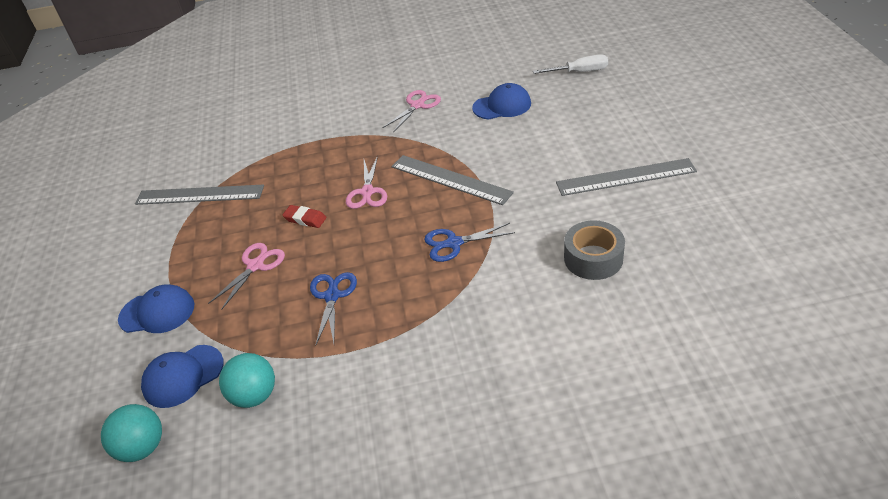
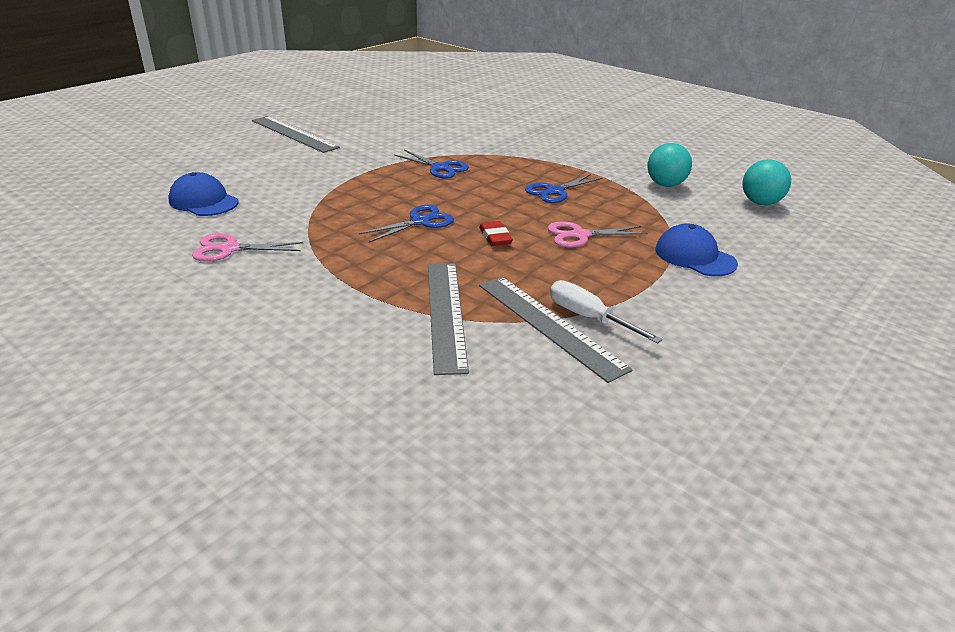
camera: 135 degrees left, 10 degrees down
blue cap [141,345,224,408] -> none
pink scissors [346,156,387,209] -> blue scissors [359,205,454,243]
grey ruler [391,155,514,205] -> grey ruler moved to [428,263,469,375]
white screwdriver [533,54,608,74] -> white screwdriver moved to [550,280,663,344]
grey tape [564,220,625,280] -> none

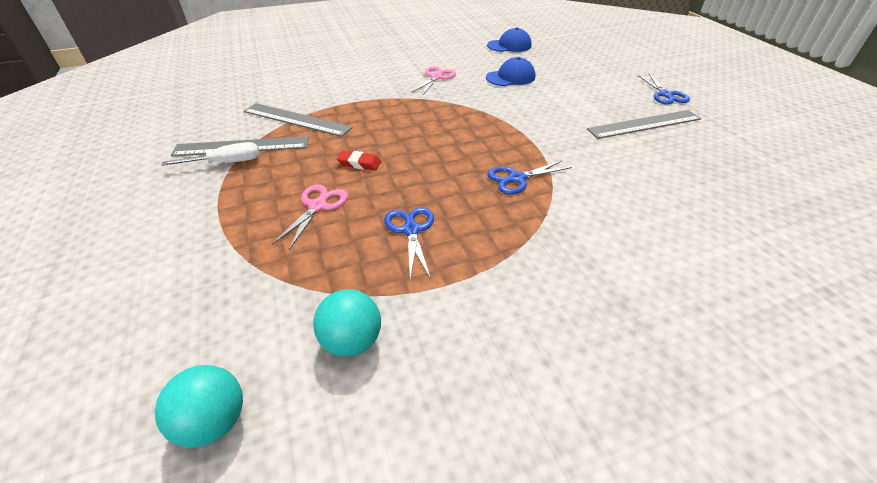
camera: 120 degrees right, 10 degrees up
blue scissors [359,205,454,243] -> blue scissors moved to [638,74,690,105]
blue cap [655,223,738,276] -> blue cap moved to [487,28,531,52]

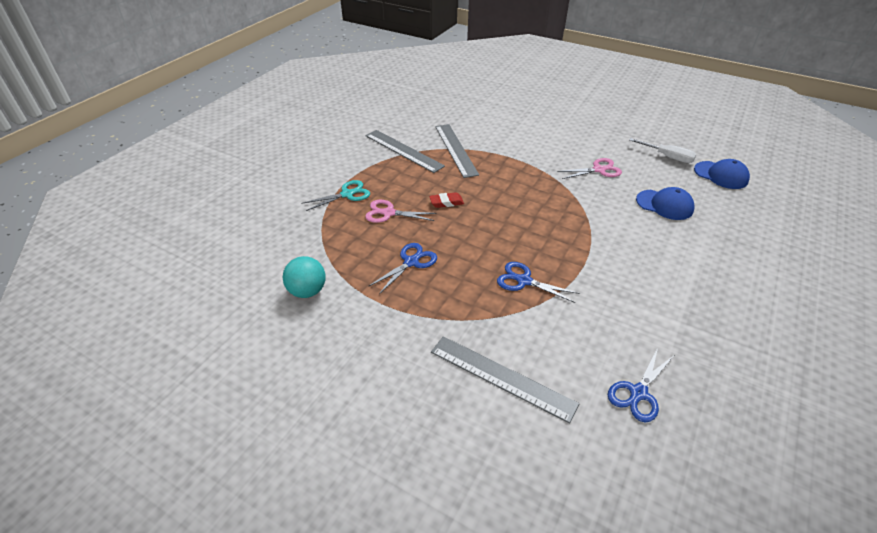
camera: 50 degrees right, 0 degrees up
turquoise ball [155,365,243,448] -> none
white screwdriver [162,142,260,166] -> white screwdriver moved to [629,138,696,163]
pink scissors [272,184,348,250] -> pink scissors turned 150 degrees counterclockwise [365,200,437,223]
red eraser [337,150,381,170] -> red eraser turned 75 degrees counterclockwise [429,192,464,208]
grey ruler [587,110,701,139] -> grey ruler moved to [431,336,579,424]
blue scissors [638,74,690,105] -> blue scissors moved to [608,348,673,422]
none -> turquoise scissors [301,180,370,211]

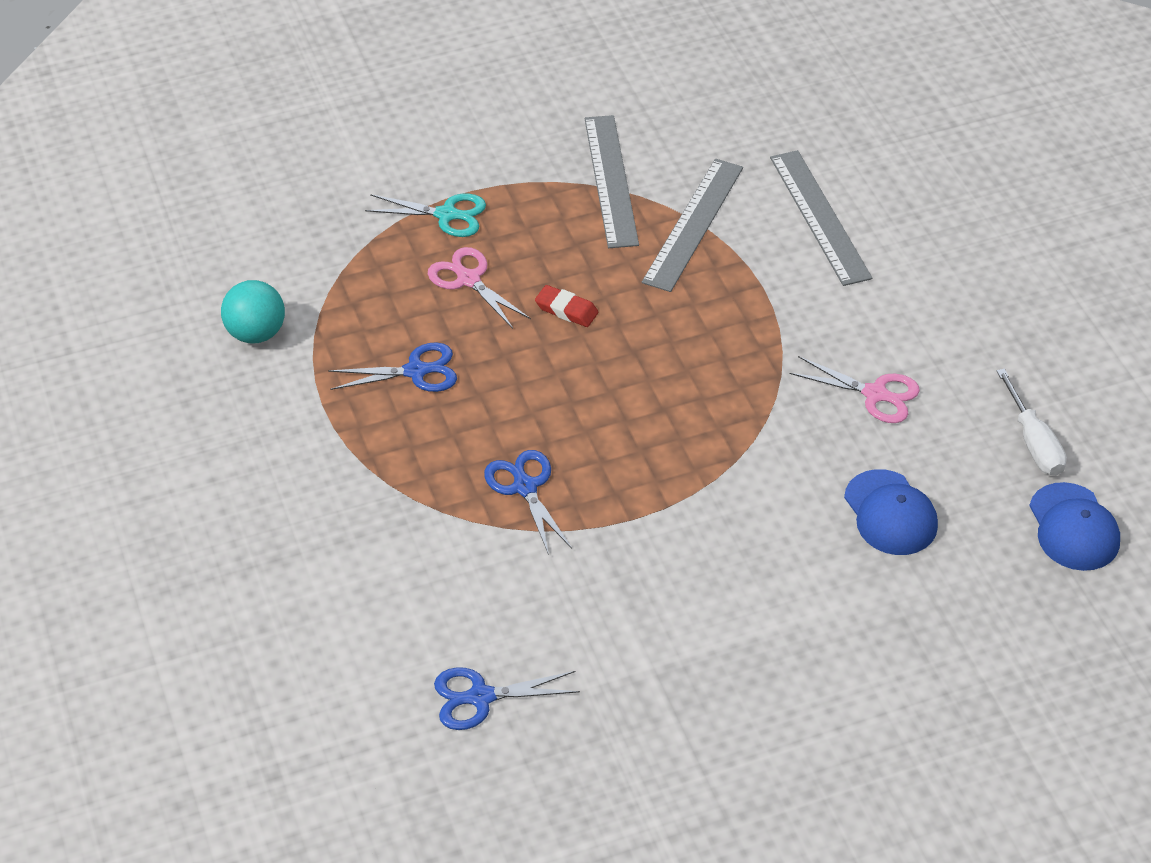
camera: 40 degrees right, 5 degrees up
grey ruler [431,336,579,424] -> grey ruler moved to [770,150,872,286]

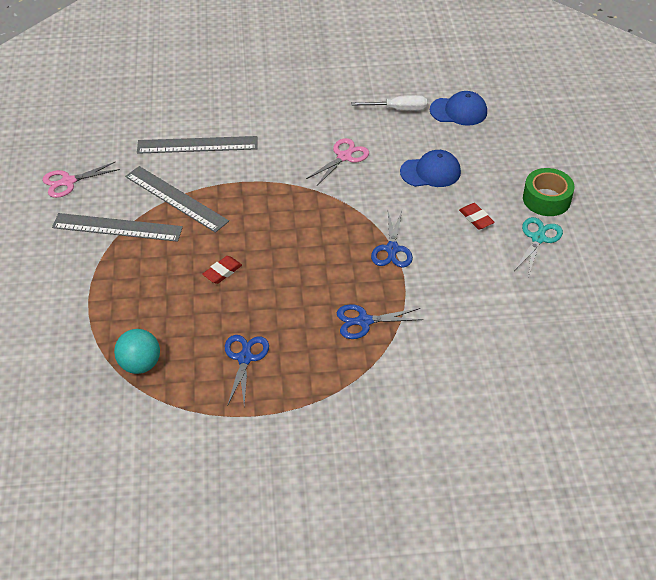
camera: 75 degrees left, 0 degrees up
turquoise ball [221,280,285,343] -> turquoise ball moved to [114,329,160,374]
turquoise scissors [365,193,486,237] -> turquoise scissors moved to [514,217,563,277]
pink scissors [428,247,531,329] -> pink scissors moved to [42,161,120,198]
blue scissors [434,667,580,730] -> blue scissors moved to [371,211,413,268]
none -> red eraser [459,203,495,230]
none -> green tape [523,168,575,216]

